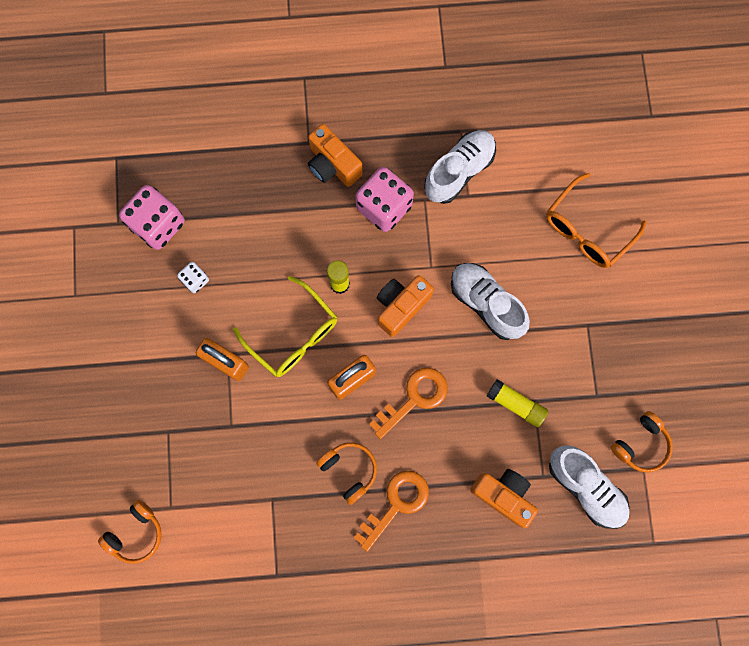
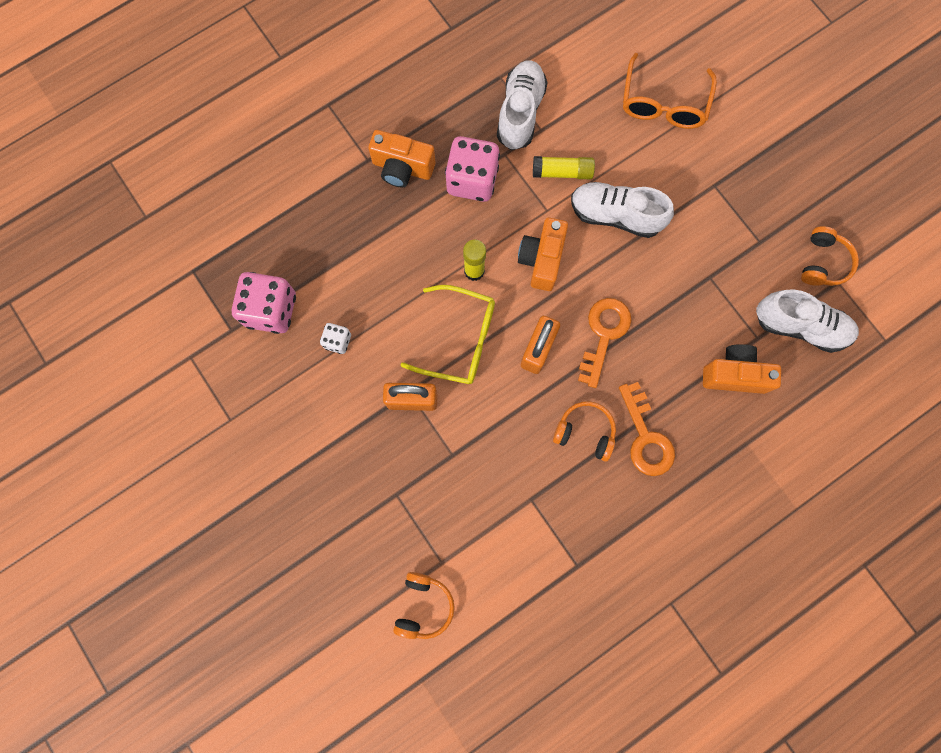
camera: 30 degrees left, 0 degrees up
orange key [354,471,429,552] -> orange key turned 150 degrees clockwise [619,382,675,476]
yellow glue stick [487,379,548,427] -> yellow glue stick moved to [533,156,595,179]

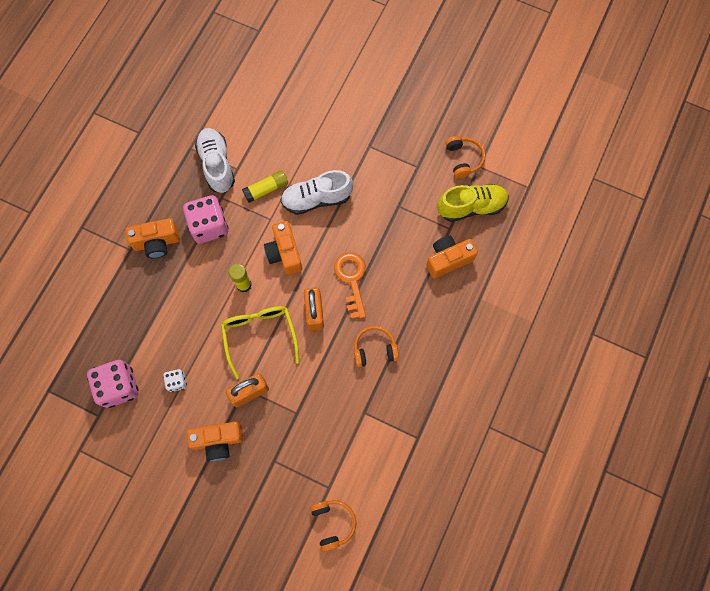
camera: 30 degrees left, 5 degrees down
yellow glasses [401,285,495,384] -> yellow glasses turned 90 degrees counterclockwise [221,306,299,379]
orange key [619,382,675,476] -> none
orange glasses [623,53,717,129] -> none
white shoe [756,289,859,353] -> yellow shoe [437,184,509,222]
none -> orange camera [187,422,243,461]

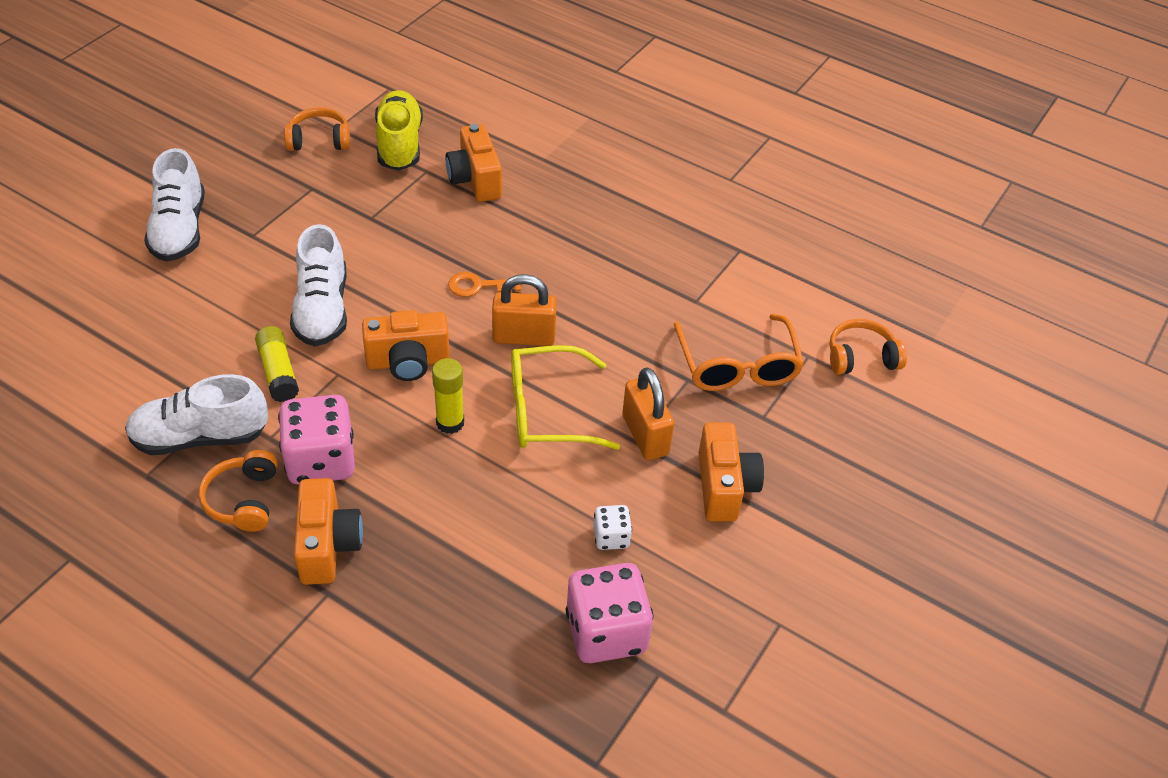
camera: 85 degrees left, 25 degrees down
orange key [334,252,366,319] -> orange key [448,272,522,297], size x0.65
orange headphones [354,326,399,367] -> orange headphones moved to [199,450,277,532]
none -> white shoe [144,148,205,262]
none -> orange glasses [674,314,804,391]

